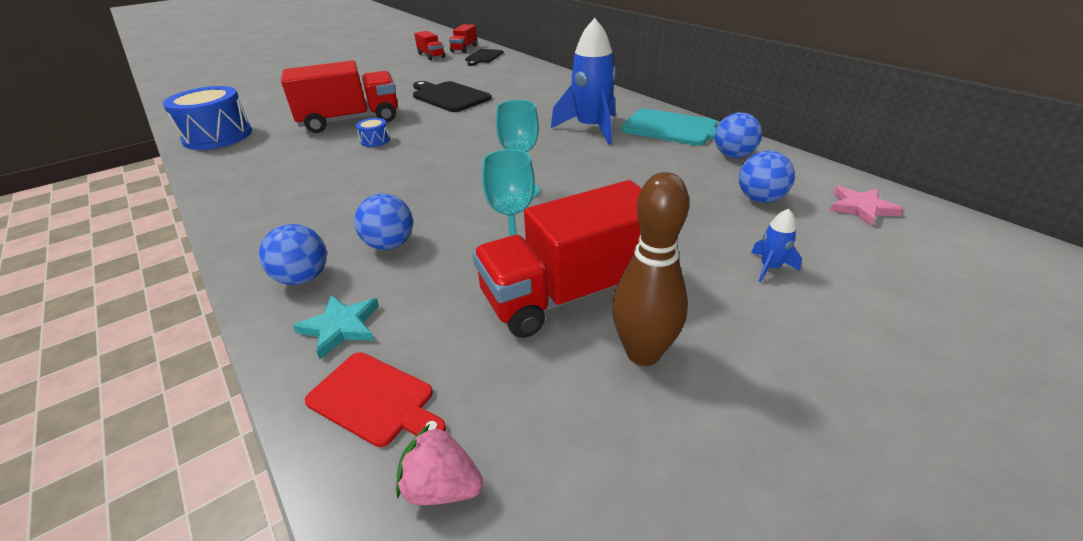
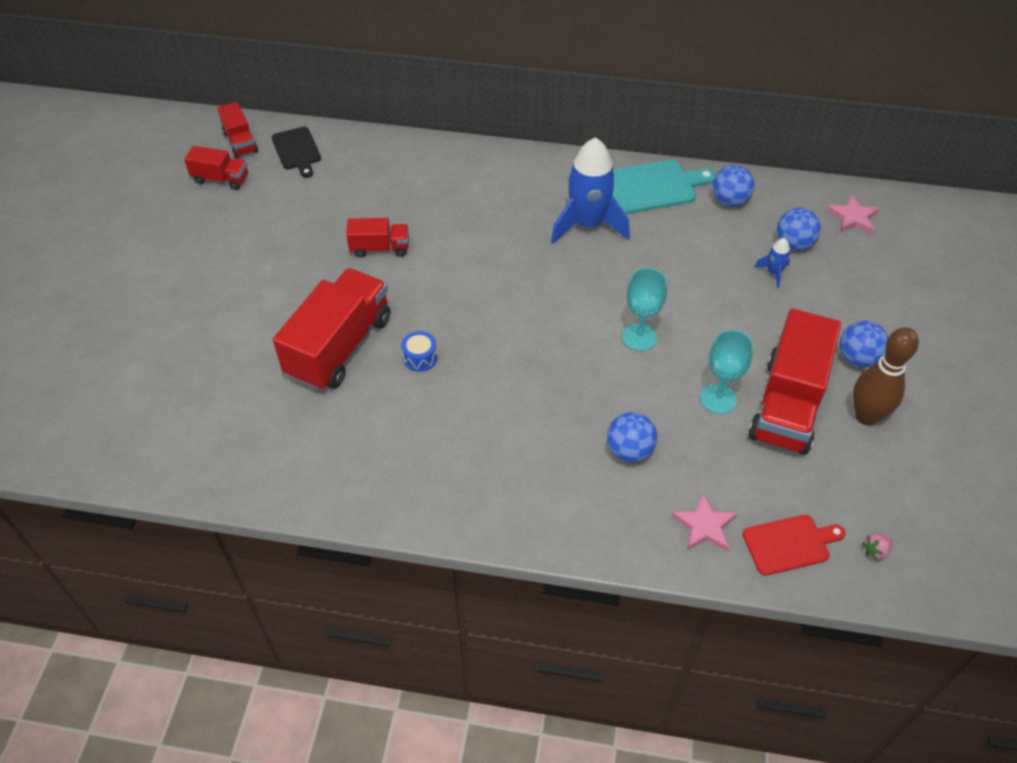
camera: 45 degrees left, 15 degrees up
blue drum [162,86,252,150] -> none
blue ball [259,224,327,285] -> blue ball moved to [840,320,888,367]
turquoise star [293,295,379,359] -> pink star [672,493,737,551]
pink strawberry [396,424,483,505] -> pink strawberry [862,533,893,561], size x0.64
black cutting board [413,81,491,112] -> red truck [346,218,409,258]
blue rocket [751,209,802,283] -> blue rocket moved to [755,238,790,288]

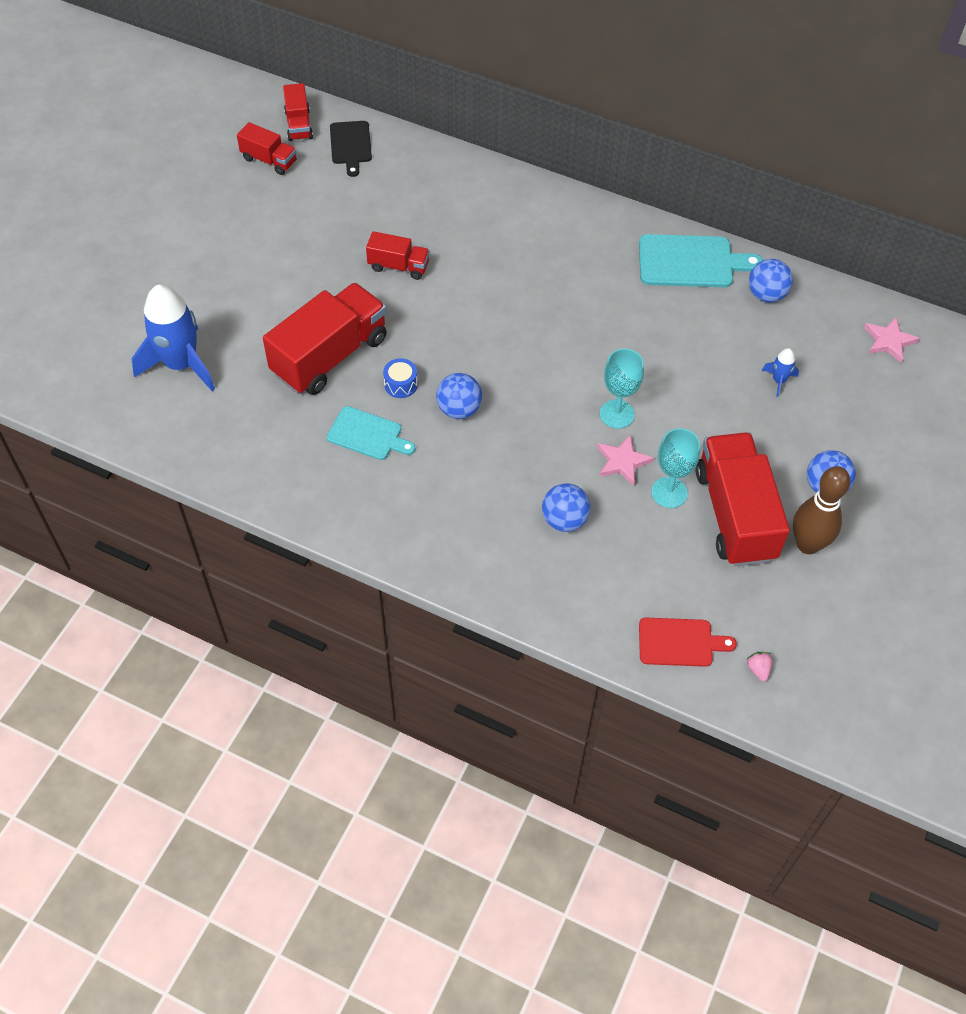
camera: 15 degrees right, 5 degrees up
blue rocket [551,137,630,244] -> blue rocket moved to [132,285,215,391]
pink star [672,493,737,551] -> pink star moved to [597,434,654,486]
red truck [749,309,841,455] -> red truck turned 135 degrees clockwise [695,432,790,566]
blue ball [777,208,821,251] -> blue ball moved to [436,373,482,419]
pink strawberry [862,533,893,561] -> pink strawberry turned 90 degrees clockwise [746,652,772,682]
none -> turquoise cutting board [327,406,416,460]

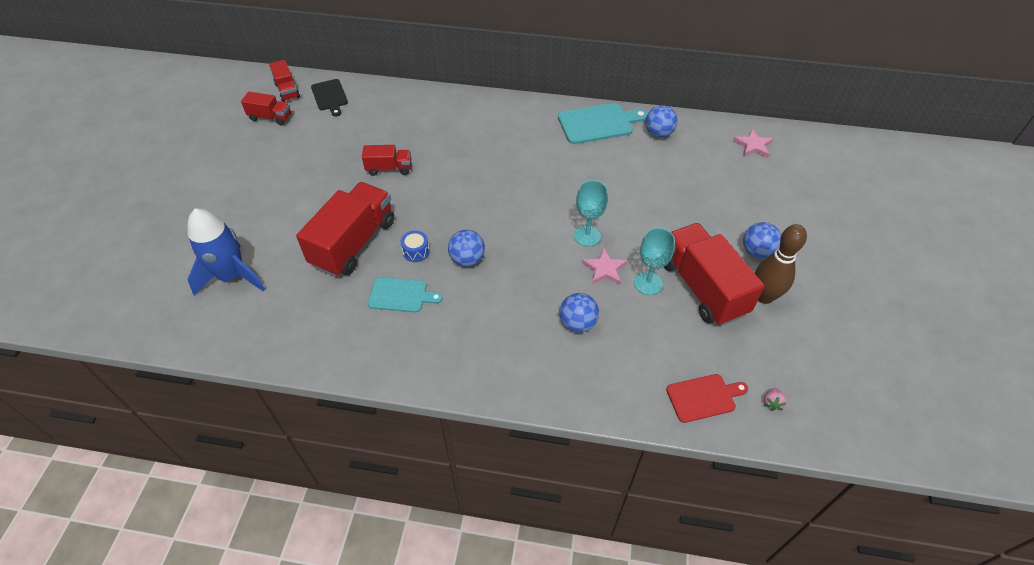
camera: 15 degrees left, 5 degrees down
pink strawberry [746,652,772,682] -> pink strawberry turned 135 degrees counterclockwise [764,388,786,411]
blue rocket [762,348,799,397] -> none

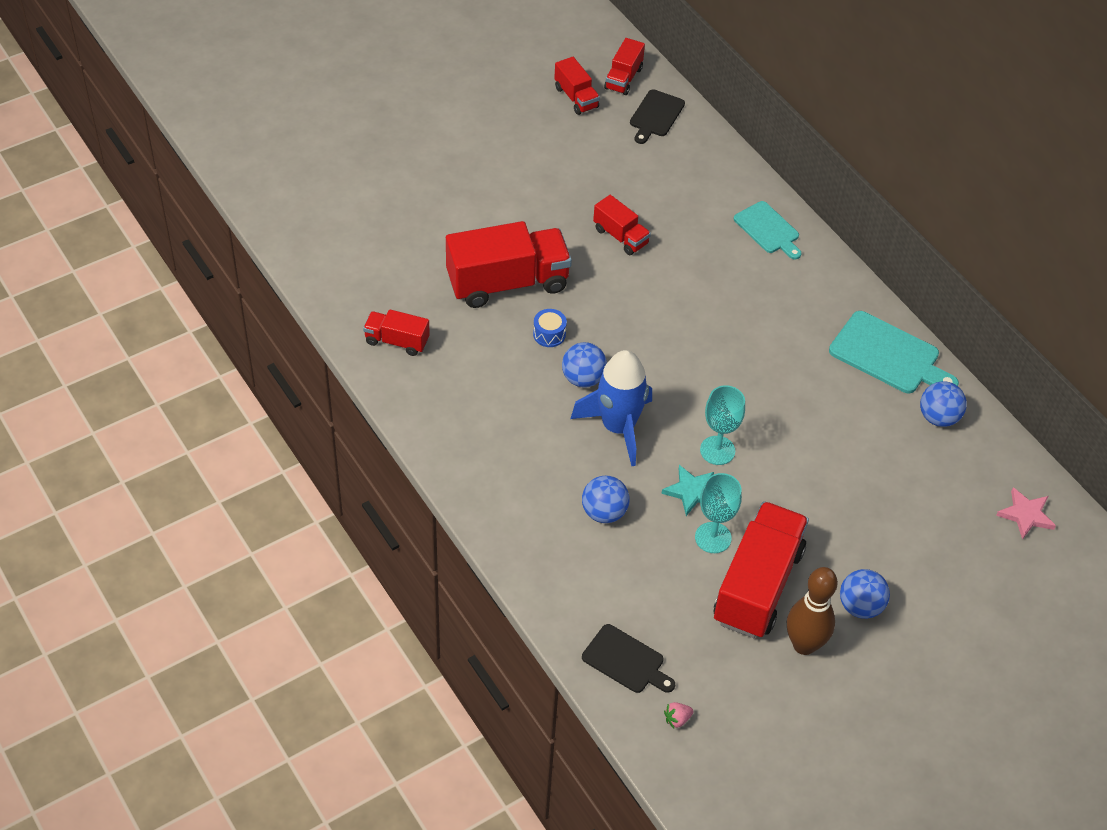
camera: 45 degrees right, 0 degrees up
blue rocket [187,209,265,295] -> blue rocket moved to [571,350,652,466]
turquoise cutting board [368,277,443,313] -> turquoise cutting board moved to [734,201,802,259]
pink star [582,248,628,285] -> turquoise star [661,465,714,516]
red cutting board [666,374,748,423] -> black cutting board [582,624,675,693]
none -> red truck [363,309,430,356]

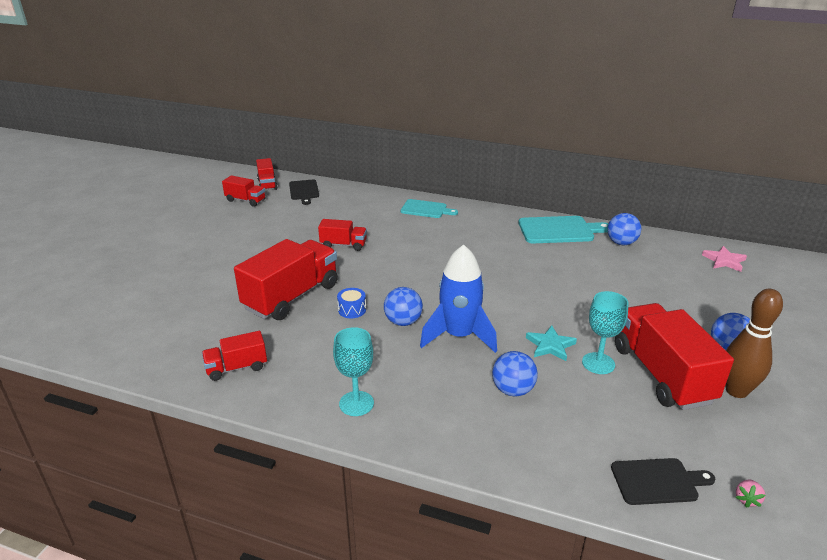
camera: 35 degrees left, 20 degrees down
turquoise goblet [700,385,745,465] -> turquoise goblet moved to [333,327,374,416]

